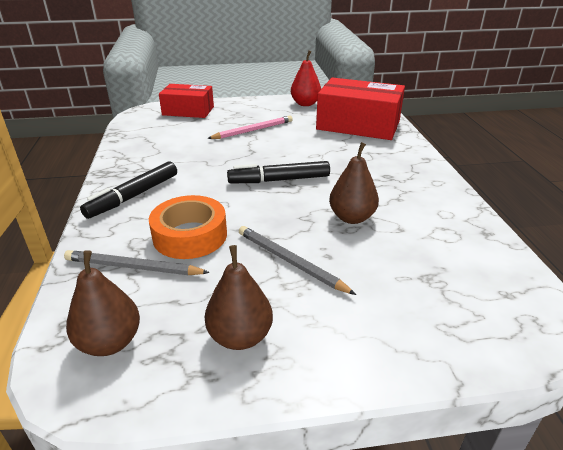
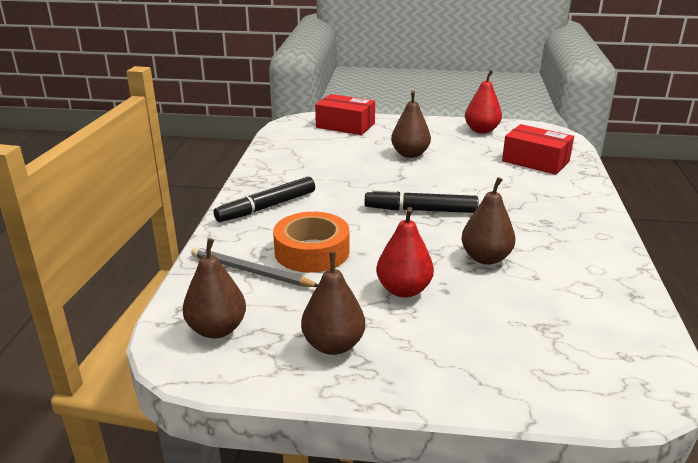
camera: 15 degrees right, 5 degrees down
pink pencil [207,115,293,139] -> brown pear [391,91,431,158]
grey pencil [239,226,356,295] -> red pear [377,207,434,298]
red box [316,78,405,140] -> red box [502,124,574,175], size x0.64

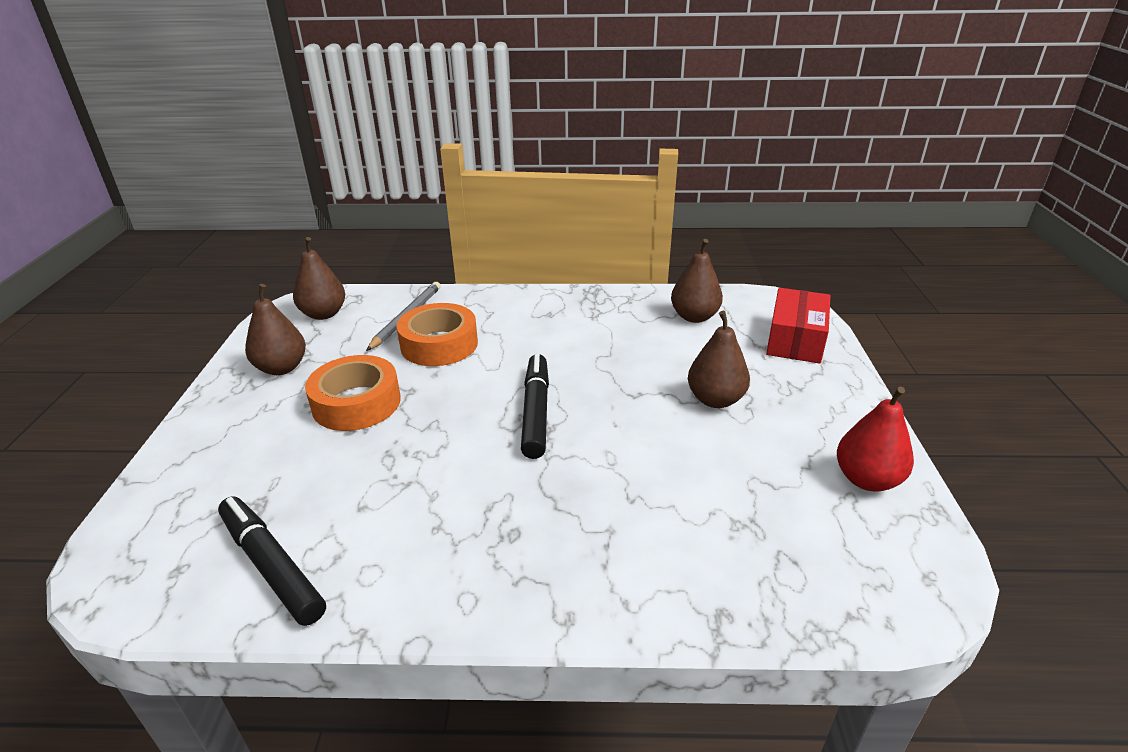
camera: 85 degrees right, 5 degrees up
black marker [213,177,315,222] -> black marker moved to [218,497,326,626]
red pear [377,207,434,298] -> orange tape [305,355,401,431]
brown pear [461,177,515,265] -> brown pear moved to [671,239,723,323]
red box [502,124,574,175] -> none

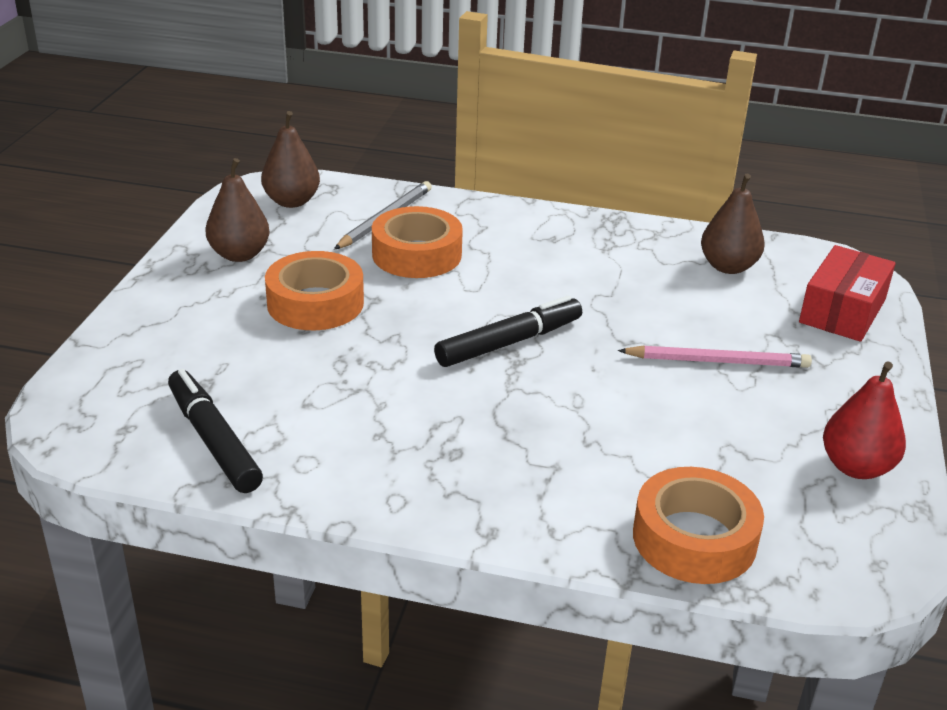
camera: 10 degrees right, 0 degrees up
black marker [521,353,549,459] -> black marker turned 45 degrees clockwise [434,296,582,367]
brown pear [688,311,750,408] -> pink pencil [618,346,812,368]
none -> orange tape [633,467,764,584]

